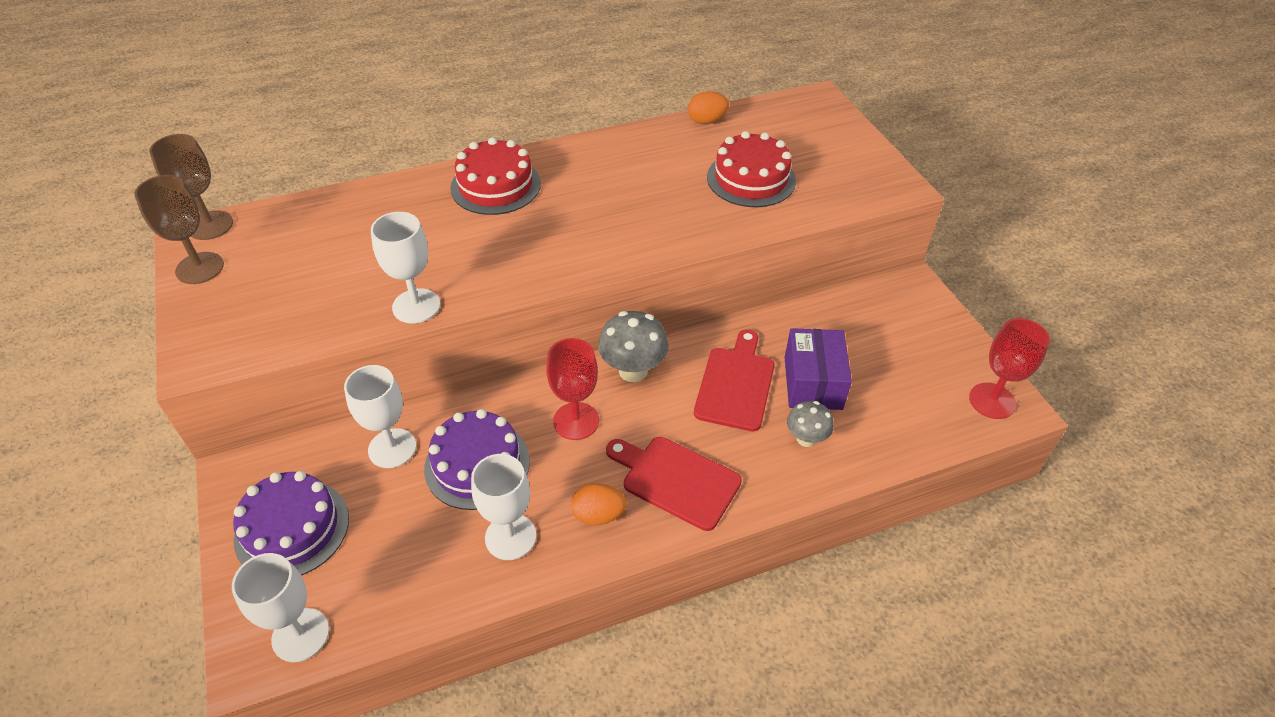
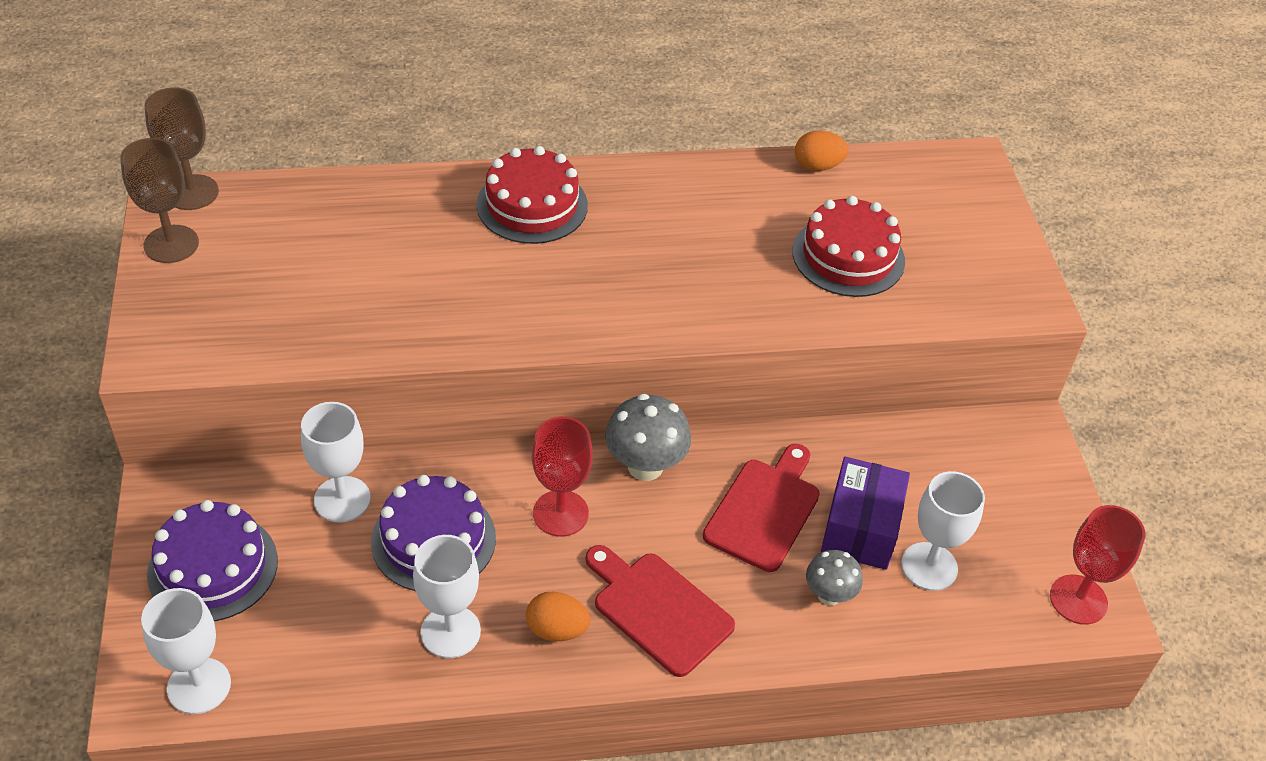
camera: 10 degrees right, 0 degrees up
white goblet [371,212,440,323] -> white goblet moved to [901,471,985,591]

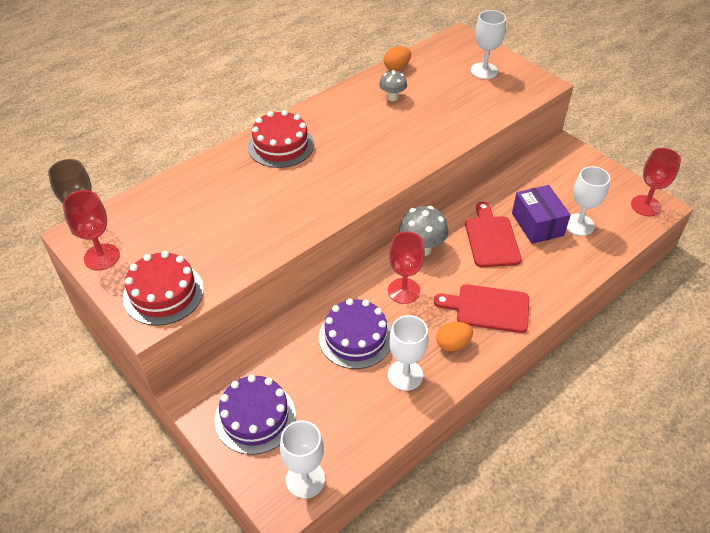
camera: 30 degrees left, 0 degrees up
brown goblet [120,138,199,263] -> red goblet [62,190,120,271]
white goblet [301,402,371,523] -> white goblet moved to [471,10,506,79]
red cake [792,196,905,297] -> red cake moved to [123,251,204,326]
grey mushroom [806,550,863,606] -> grey mushroom moved to [379,70,407,101]

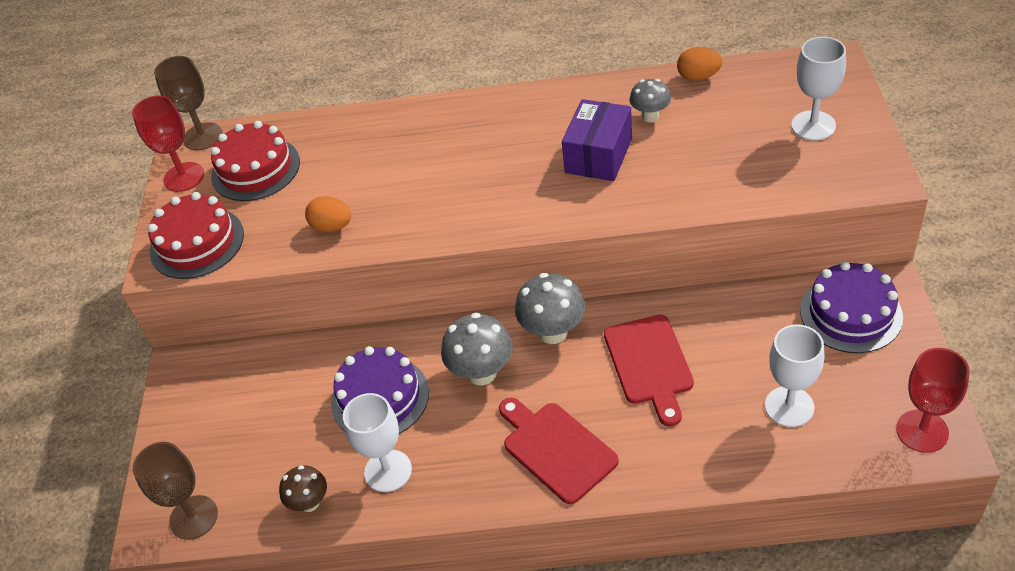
camera: 45 degrees right, 0 degrees up
purple cake [215,375,296,455] -> purple cake moved to [800,261,903,353]
red cake [248,110,314,168] -> red cake moved to [211,121,300,201]
white goblet [280,420,325,498] -> brown goblet [133,442,218,540]
red goblet [388,231,425,304] -> grey mushroom [441,313,513,386]
orange egg [436,322,473,351] -> orange egg moved to [305,196,351,232]
red cutting board [465,202,522,267] -> red cutting board turned 135 degrees clockwise [604,315,694,426]
purple box [512,185,571,244] -> purple box moved to [562,99,632,181]
none -> brown mushroom [279,465,327,512]

